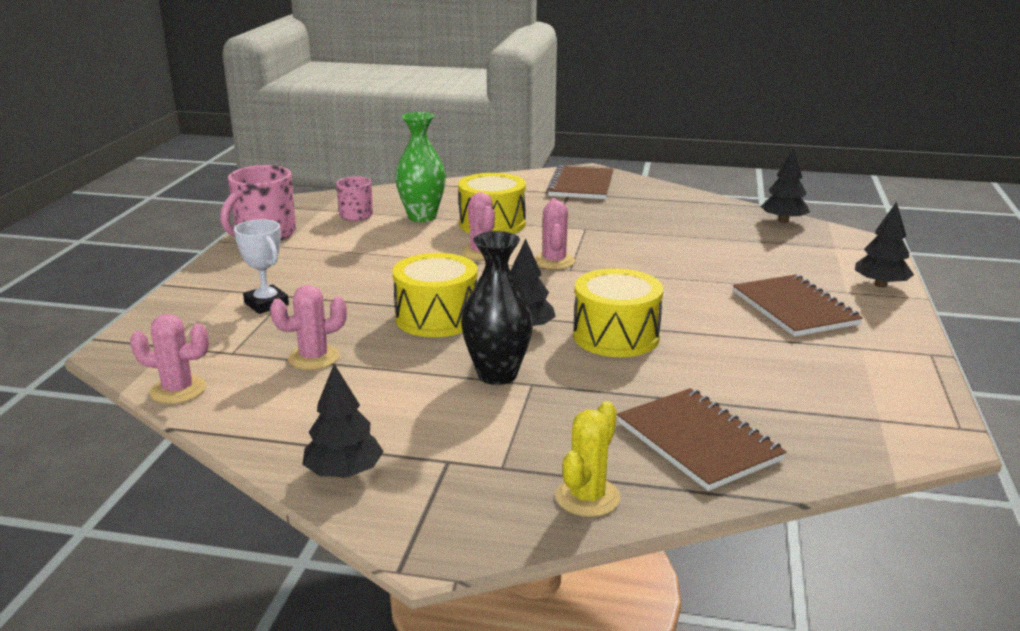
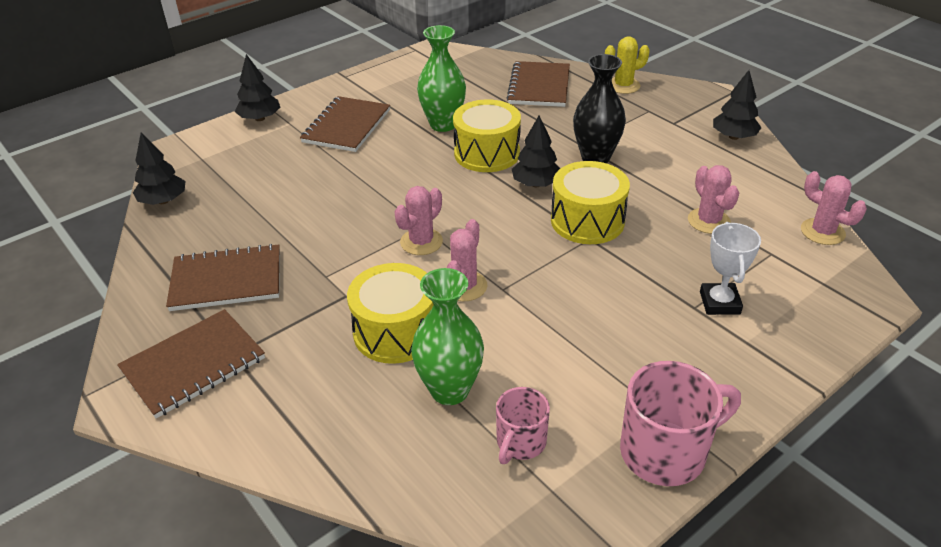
camera: 140 degrees left, 15 degrees up
pink cactus [270,285,347,370] -> pink cactus turned 60 degrees clockwise [688,165,739,234]
none -> brown notebook [166,244,280,311]
none -> green vase [417,25,466,132]

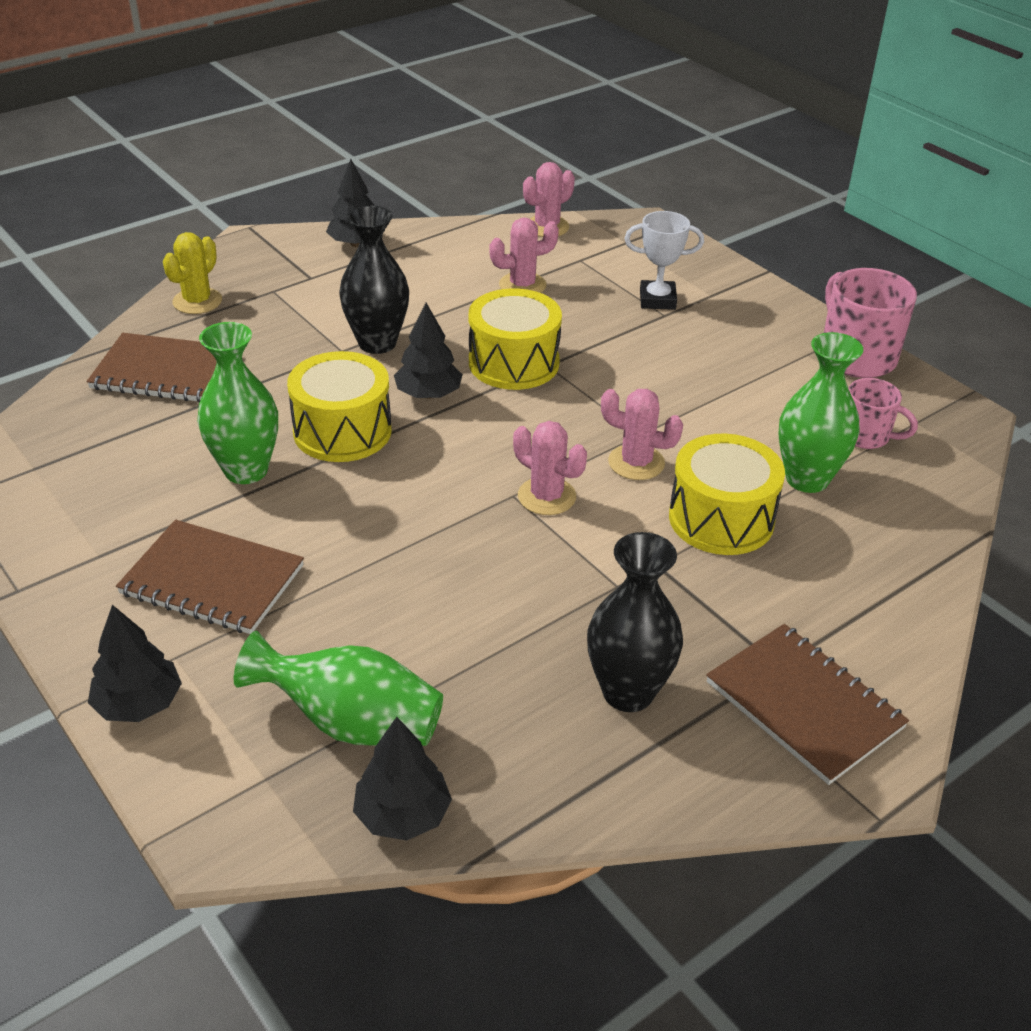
camera: 90 degrees left, 0 degrees up
brown notebook [166,244,280,311] -> black vase [587,532,683,712]
yellow cactus [605,37,650,94] -> yellow cactus turned 45 degrees clockwise [163,232,222,314]
none -> green vase [234,631,443,746]

